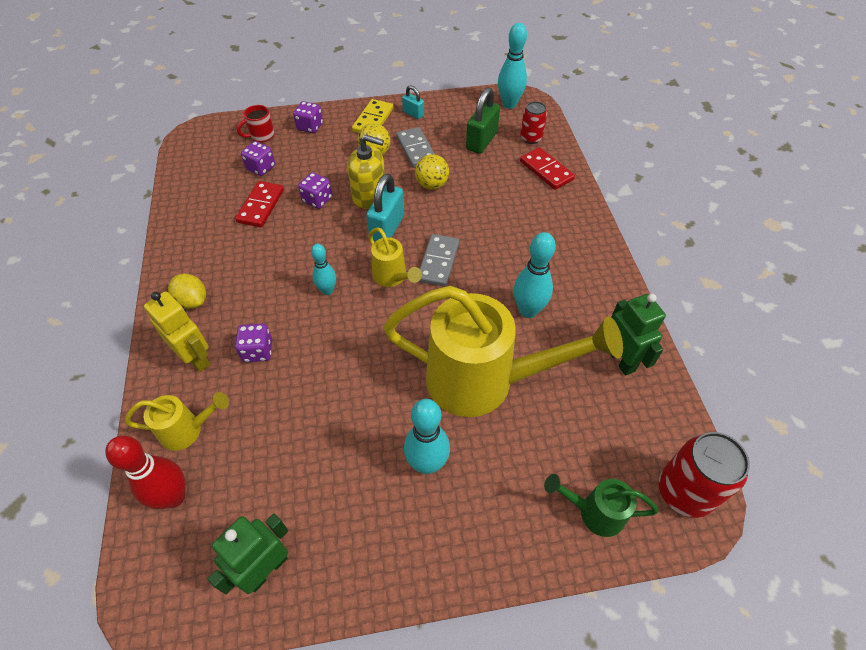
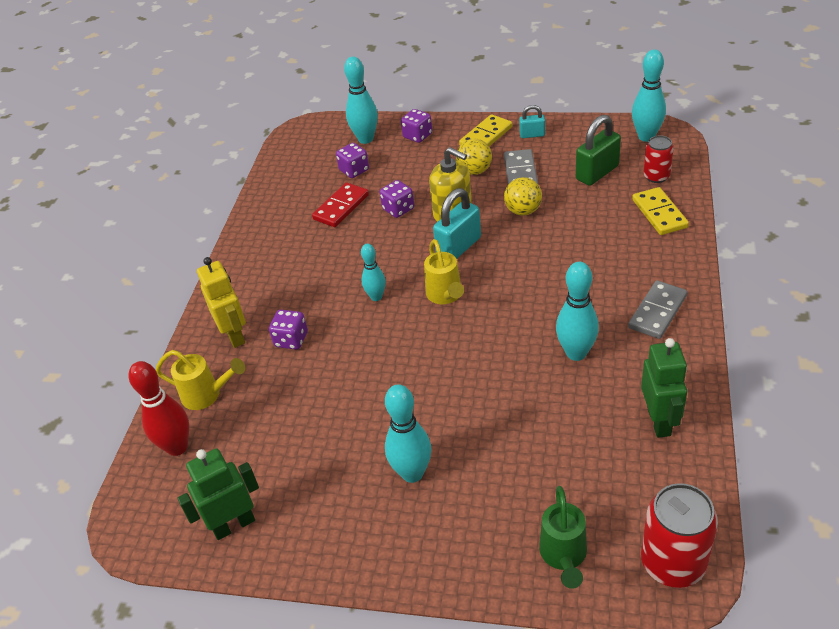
camera: 25 degrees right, 10 degrees down
yellow lemon [168,274,206,309] -> none
red mug [237,105,275,142] -> turquoise bowling pin [344,56,378,144]
yellow watering can [383,286,623,417] -> none
turquoise padlock [402,85,424,119] -> turquoise padlock turned 60 degrees counterclockwise [519,105,545,138]
grey domino [418,234,459,287] -> grey domino moved to [628,280,687,339]
red domino [520,147,575,190] -> yellow domino [632,187,689,235]
green watering can [544,474,658,537] -> green watering can turned 120 degrees counterclockwise [539,486,587,589]

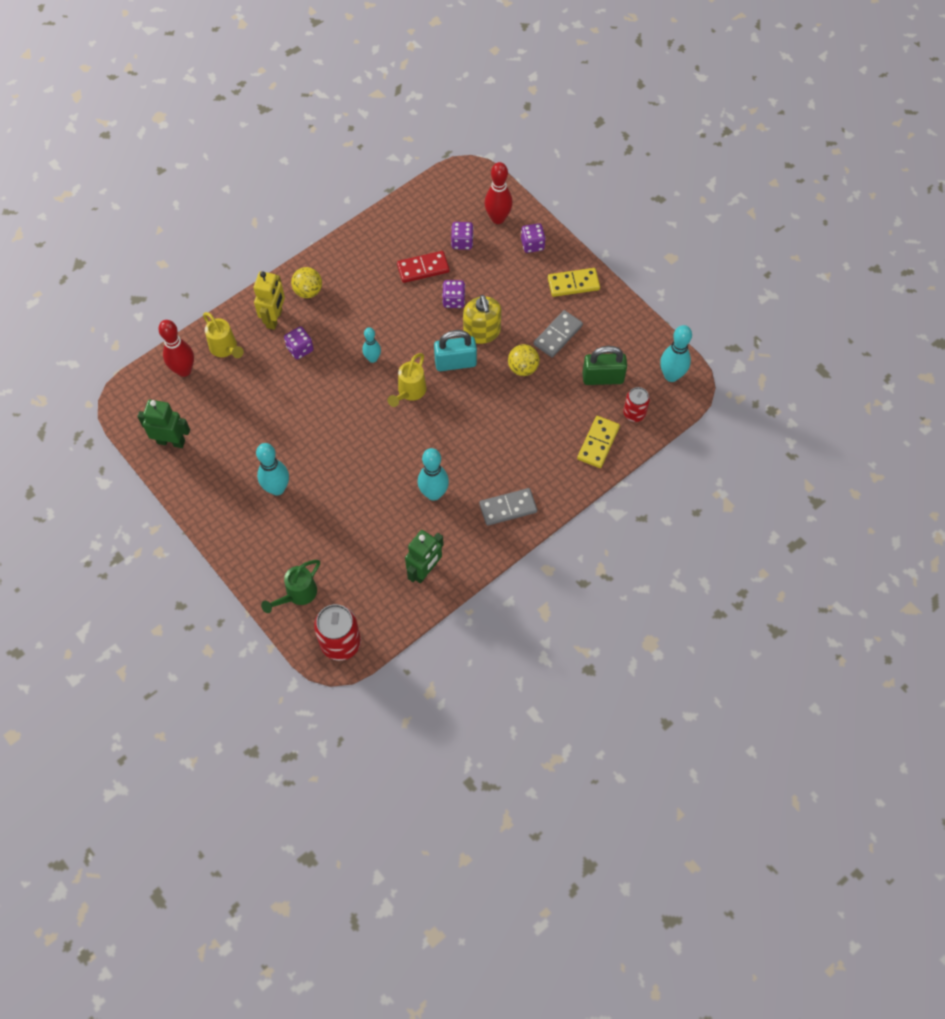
camera: 35 degrees right, 20 degrees up
turquoise bowling pin [344,56,378,144] -> red bowling pin [485,162,513,224]
yellow ball [456,139,492,175] -> yellow ball moved to [291,267,322,298]
turquoise padlock [519,105,545,138] -> none

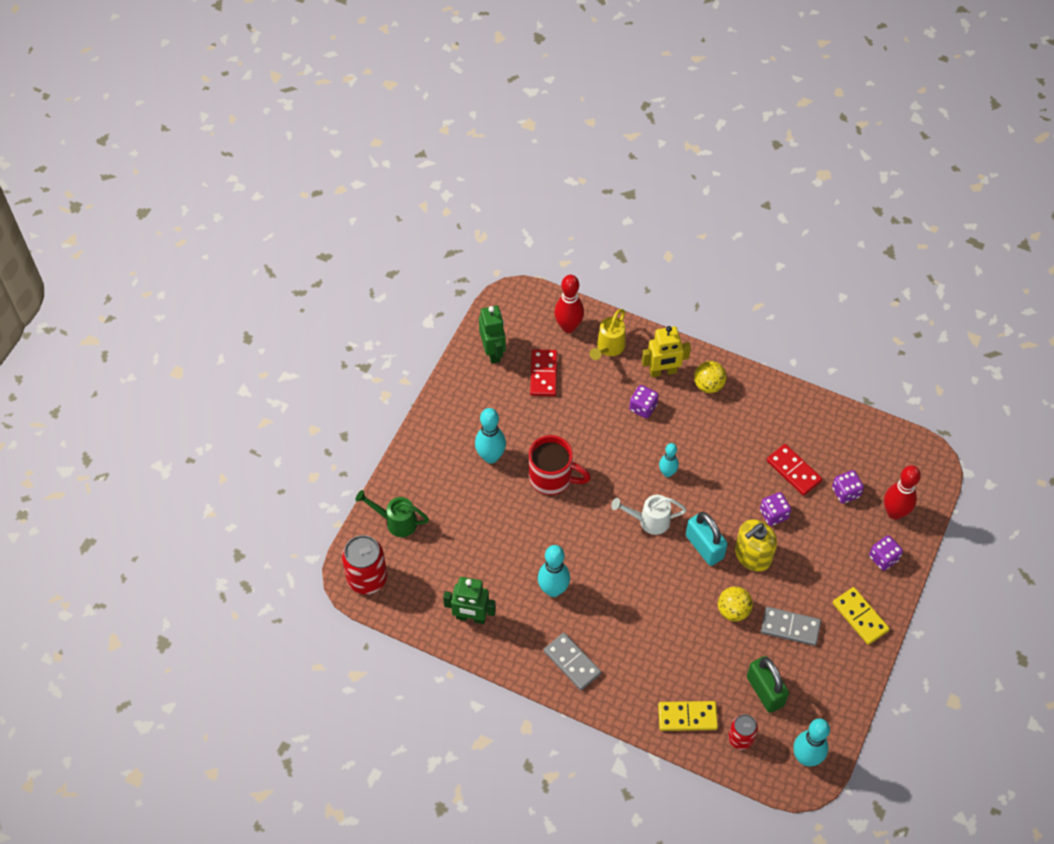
camera: 65 degrees right, 5 degrees down
yellow watering can [388,353,426,407] -> white watering can [611,495,687,535]
none -> red mug [529,435,591,495]
none -> red domino [530,349,558,396]

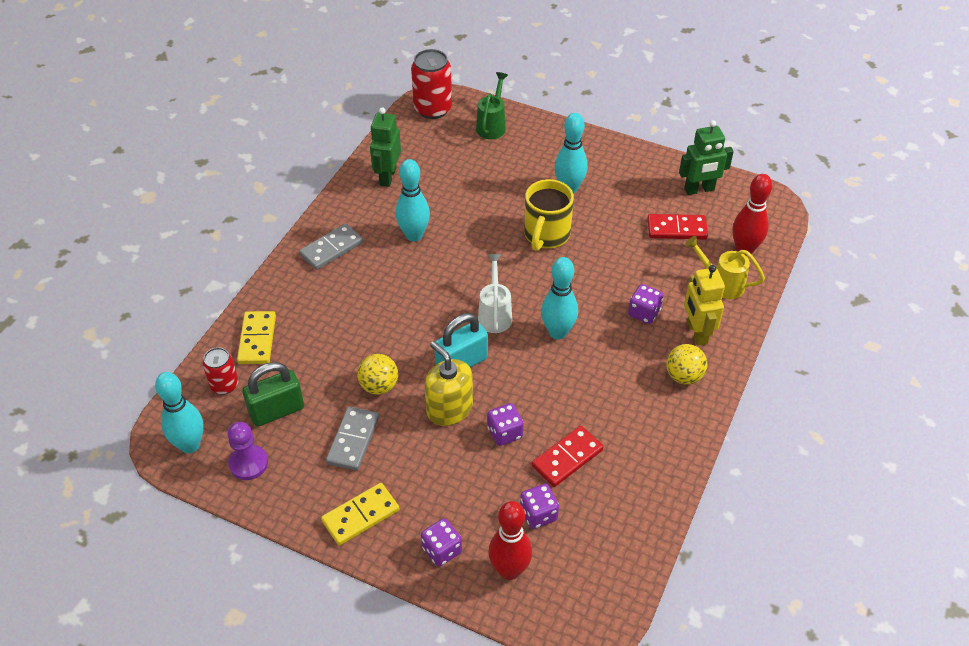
camera: 90 degrees right, 10 degrees down
red mug [529,435,591,495] -> yellow mug [524,179,574,251]
turquoise bowling pin [659,443,679,477] -> turquoise bowling pin [541,257,578,340], size x1.59
none -> purple pawn [228,422,268,480]

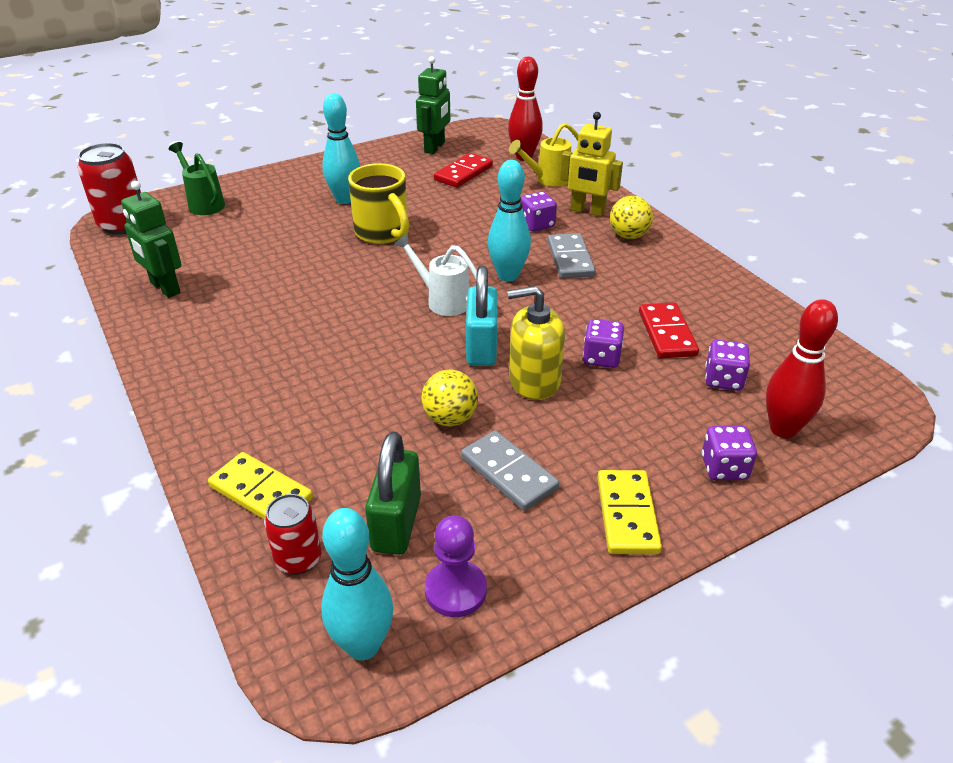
camera: 55 degrees left, 10 degrees down
grey domino [299,223,363,270] -> grey domino moved to [548,233,596,279]
turquoise bowling pin [396,159,430,241] -> none

